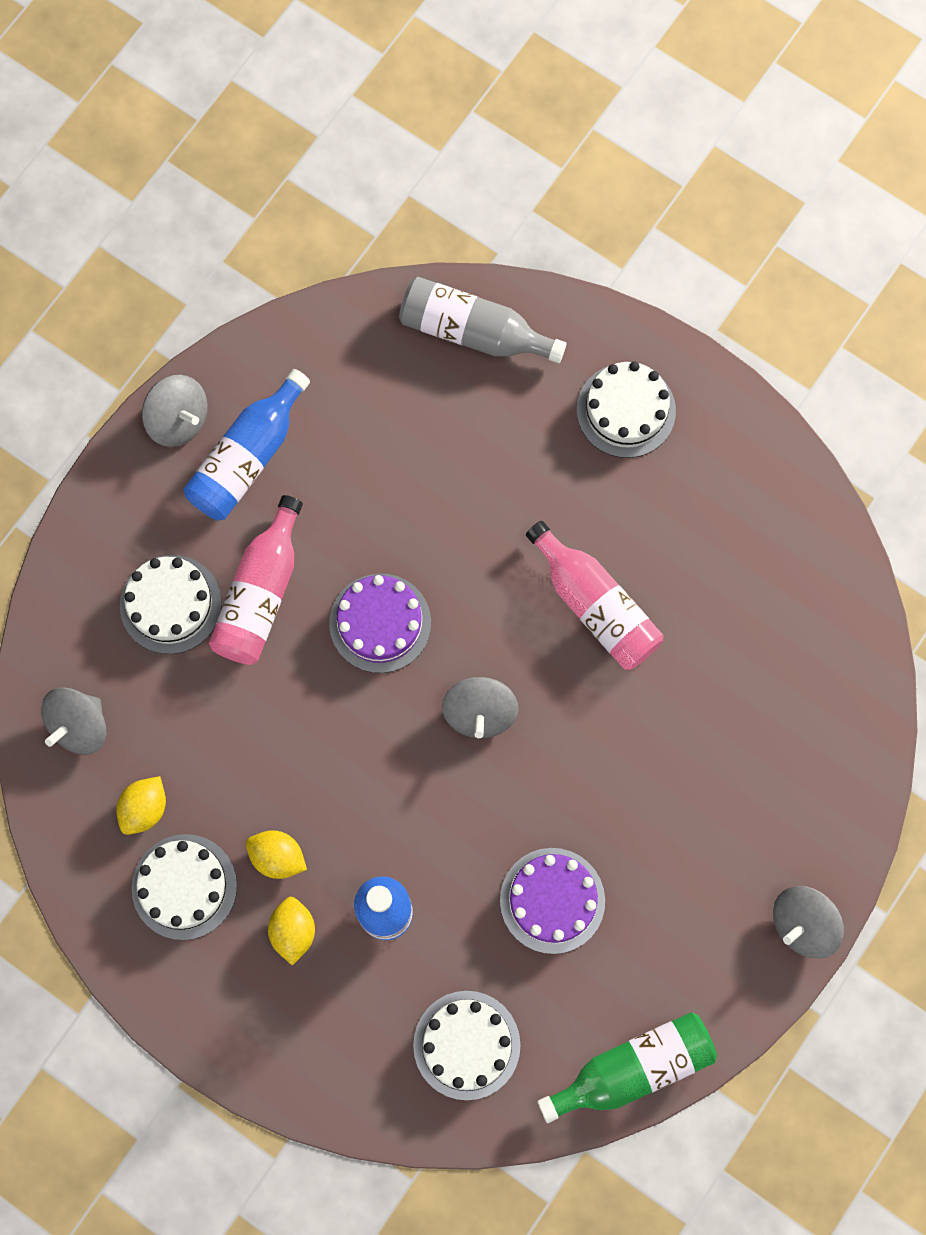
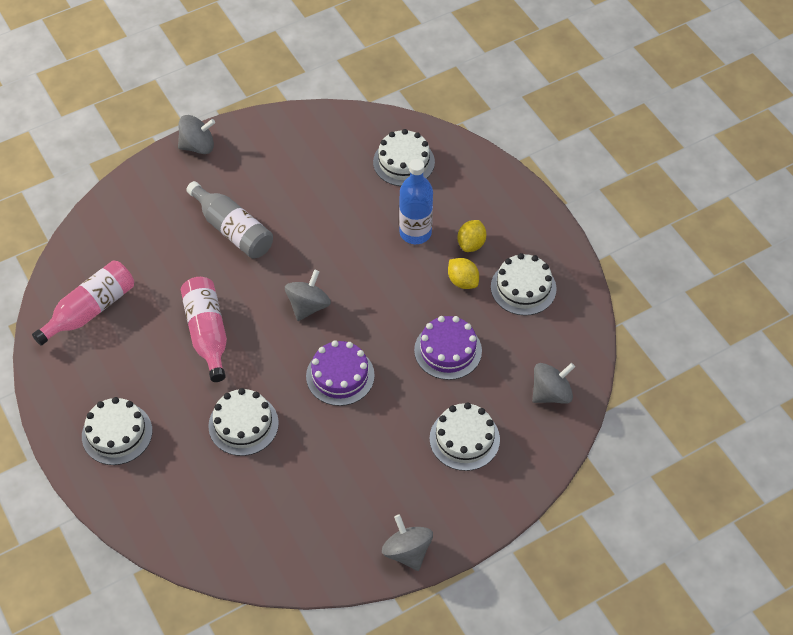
camera: 155 degrees left, 20 degrees down
yellow lemon [116,776,166,835] -> none
blue bottle [183,369,310,520] -> none
pink bottle [209,495,303,665] -> pink bottle moved to [32,260,134,346]
grey bottle [399,277,567,363] -> grey bottle moved to [186,181,273,259]
purple cake [500,848,605,954] -> purple cake moved to [414,316,482,380]
green bottle [537,1012,717,1123] -> none
none -> white cake [208,388,279,456]

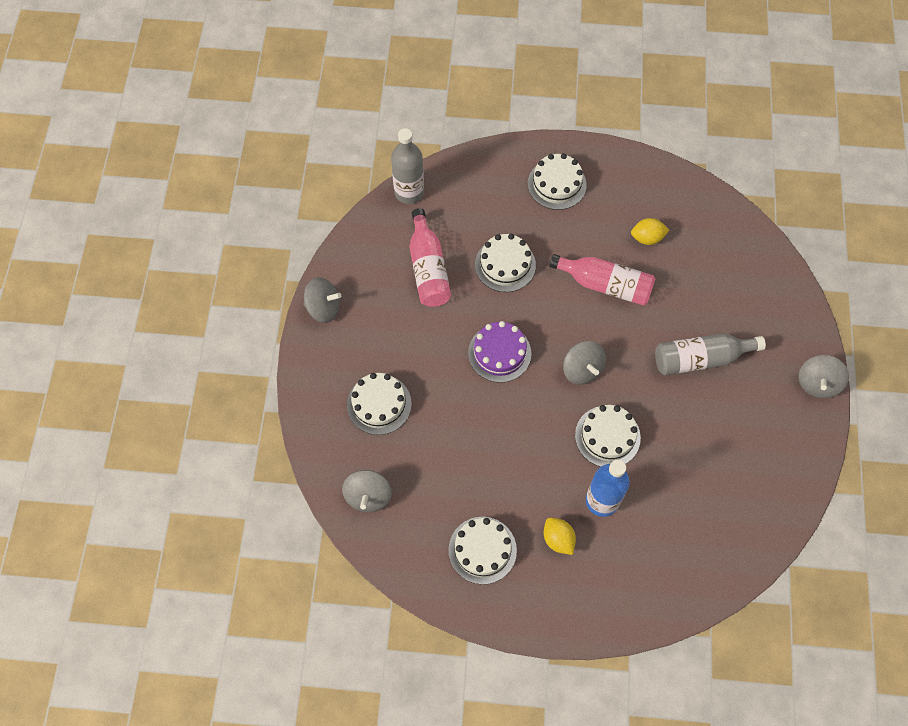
camera: 125 degrees right, 10 degrees up
pink bottle [32,260,134,346] -> pink bottle moved to [410,208,451,307]
white cake [373,129,435,186] -> white cake moved to [575,405,641,467]
purple cake [414,316,482,380] -> none
yellow lemon [448,258,479,289] -> yellow lemon moved to [631,218,669,245]
none -> grey bottle [391,128,424,204]

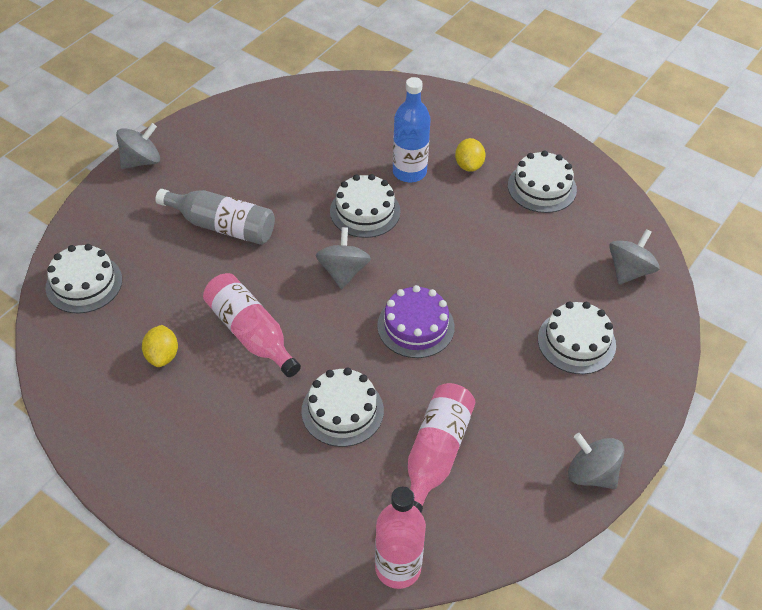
camera: 150 degrees left, 15 degrees down
grey bottle [391,128,424,204] -> pink bottle [375,486,426,589]
white cake [528,153,587,210] -> white cake moved to [45,244,122,313]
yellow lemon [631,218,669,245] -> yellow lemon turned 60 degrees clockwise [142,325,178,367]

